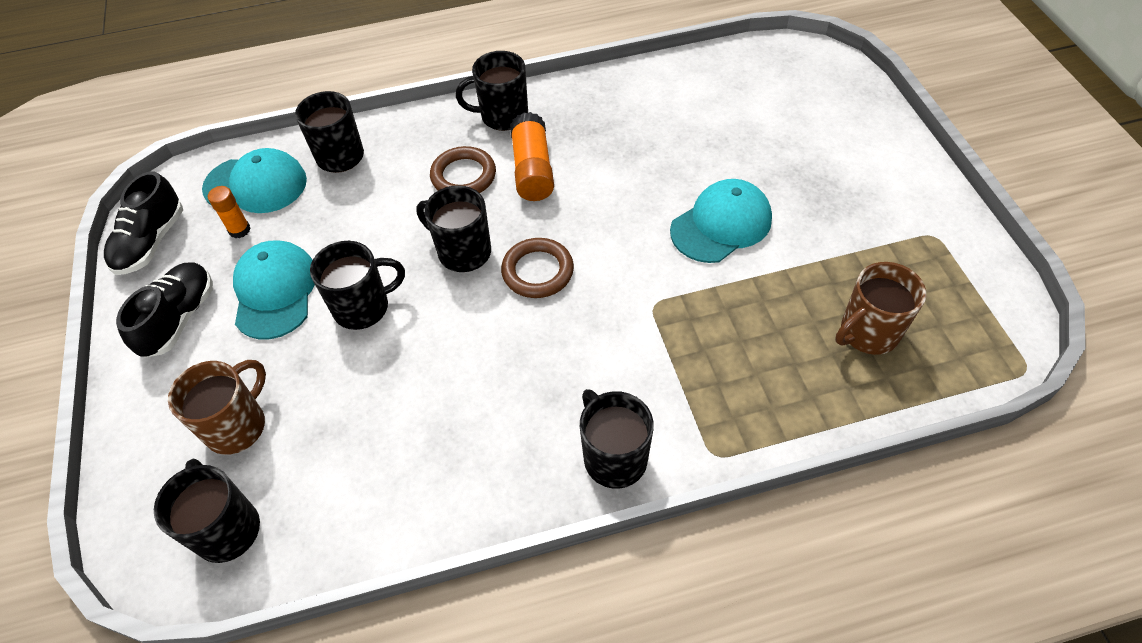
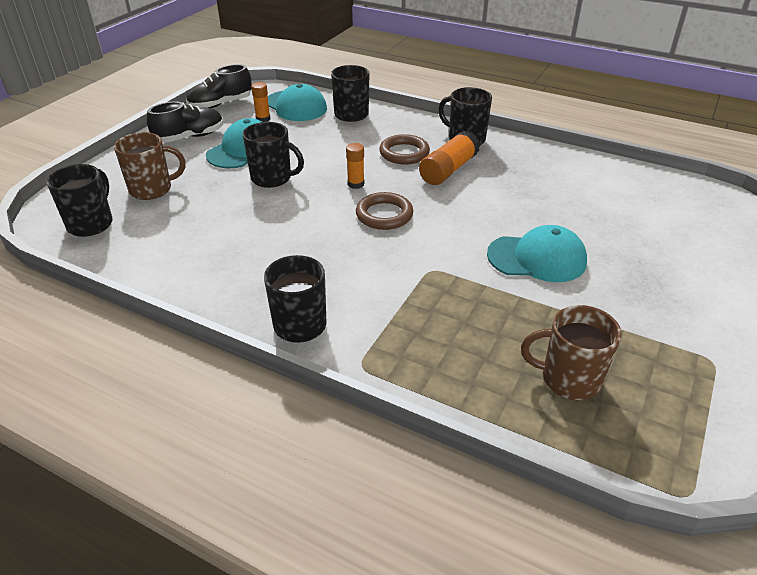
camera: 40 degrees right, 15 degrees down
black mug [416,185,491,272] -> orange glue stick [346,143,364,189]

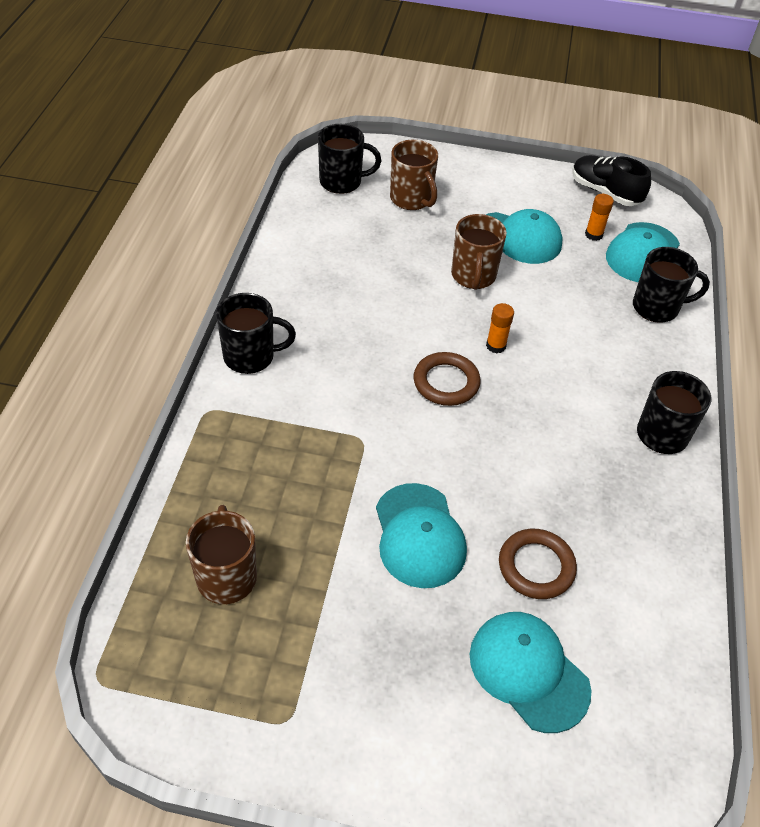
camera: 70 degrees right, 10 degrees up
black shoe [147,102,223,143] -> none
black mug [243,122,304,188] -> brown mug [451,214,507,290]
brown ring [379,134,430,165] -> brown ring moved to [499,529,577,599]
orange glue stick [419,130,480,185] -> none
none -> turquoise cap [470,612,591,733]

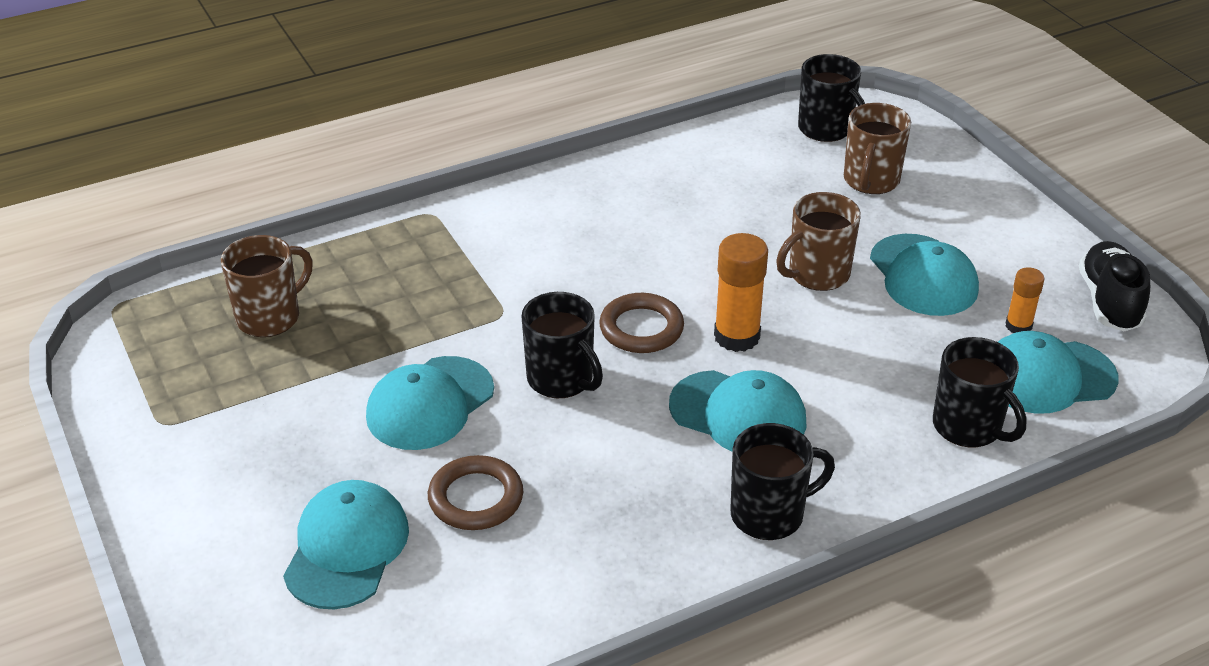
camera: 55 degrees right, 10 degrees down
black mug [216,293,296,374] -> black mug moved to [521,292,603,398]
orange glue stick [486,303,514,353] -> orange glue stick [714,233,768,352], size x1.72
none -> turquoise cap [669,370,806,452]

